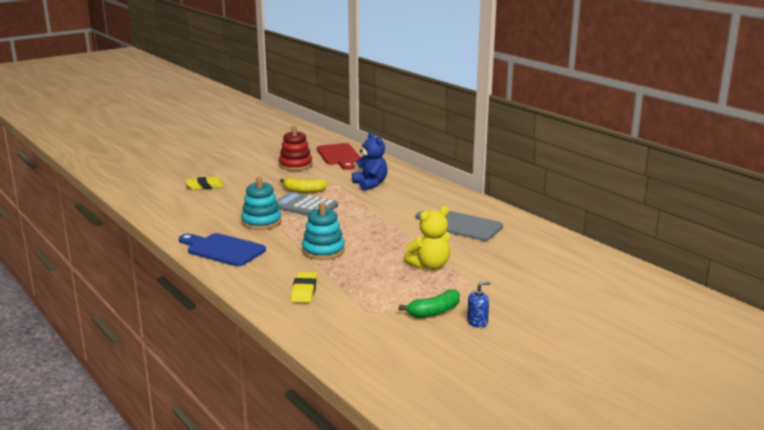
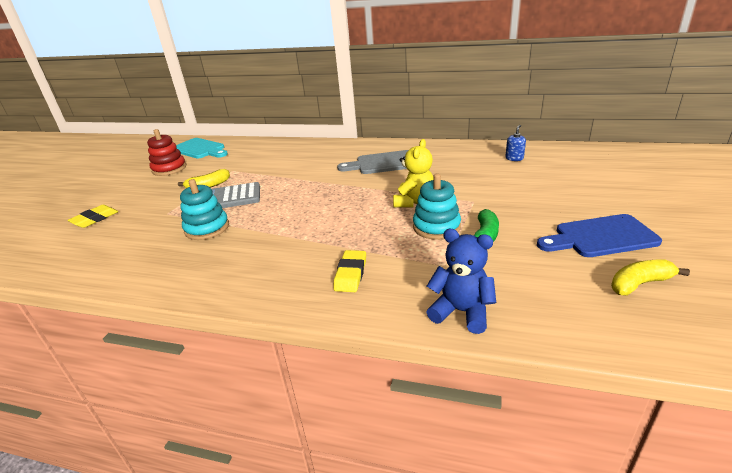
camera: 35 degrees left, 10 degrees up
blue cutting board [179,233,266,266] -> blue cutting board moved to [537,214,662,257]
yellow eraser [291,272,317,303] -> yellow eraser turned 45 degrees clockwise [333,250,366,292]
turquoise stacking toy [302,202,345,260] -> turquoise stacking toy moved to [413,173,461,240]
red cutting board [317,143,361,170] -> turquoise cutting board [176,138,228,158]
blue teddy bear [352,132,387,191] -> blue teddy bear moved to [427,229,496,334]
blue soap dispenser [467,281,490,328] -> blue soap dispenser moved to [505,125,526,161]
none -> yellow banana [611,259,690,296]

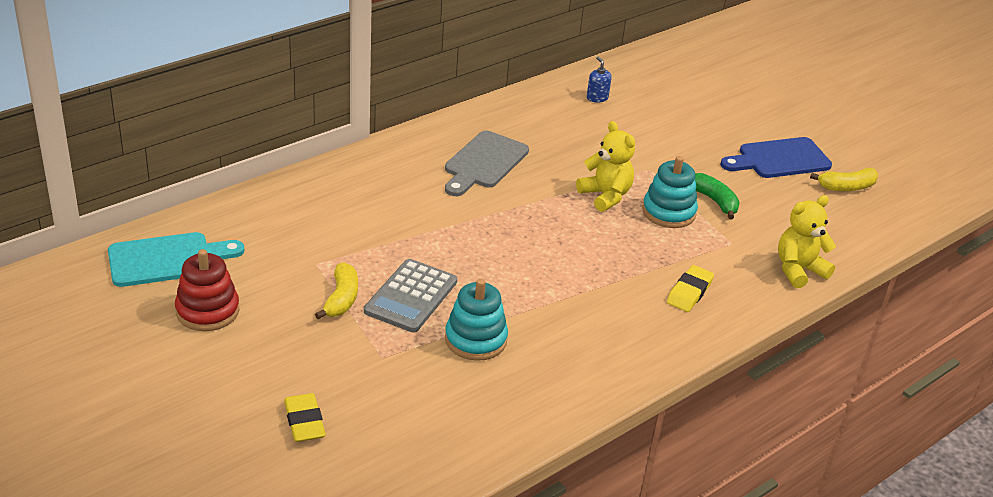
camera: 60 degrees left, 5 degrees up
yellow eraser [333,250,366,292] -> yellow eraser turned 75 degrees clockwise [667,265,714,312]
blue teddy bear [427,229,496,334] -> yellow teddy bear [778,195,836,288]
blue cutting board [537,214,662,257] -> blue cutting board turned 45 degrees clockwise [720,137,832,178]
yellow banana [611,259,690,296] -> yellow banana turned 120 degrees counterclockwise [810,168,879,191]

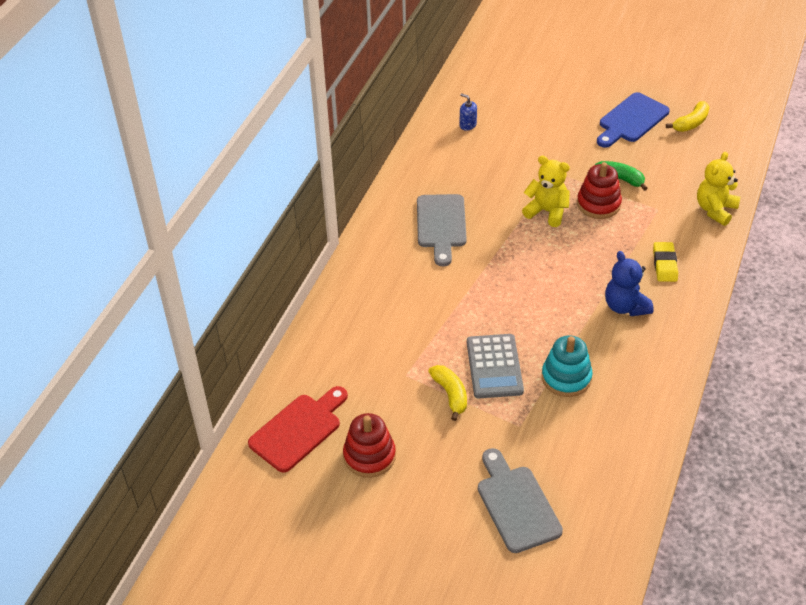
camera: 25 degrees left, 10 degrees up
turquoise cutting board [108,232,244,287] -> red cutting board [248,386,348,473]
yellow eraser [284,393,326,442] -> grey cutting board [478,448,563,553]
turquoise stacking toy [642,156,698,228] -> red stacking toy [577,162,622,219]
none -> blue teddy bear [605,251,654,316]

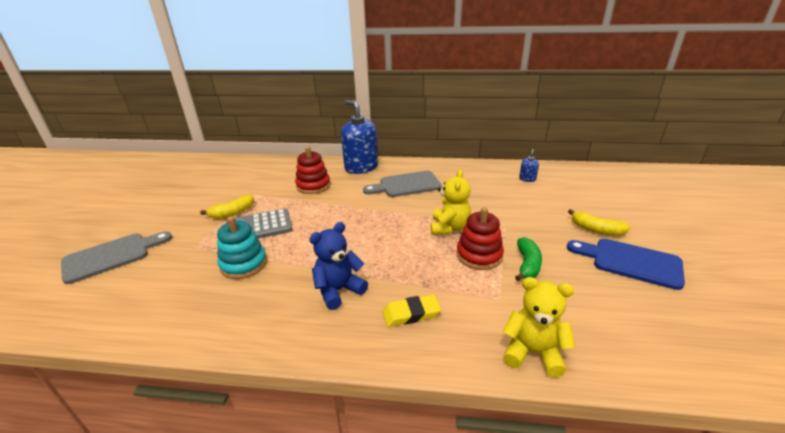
camera: 75 degrees right, 15 degrees down
red cutting board [248,386,348,473] -> none
red stacking toy [343,413,396,478] -> red stacking toy moved to [295,147,330,194]
yellow banana [666,101,710,132] -> yellow banana moved to [568,209,630,235]
none -> blue soap dispenser [341,100,378,174]

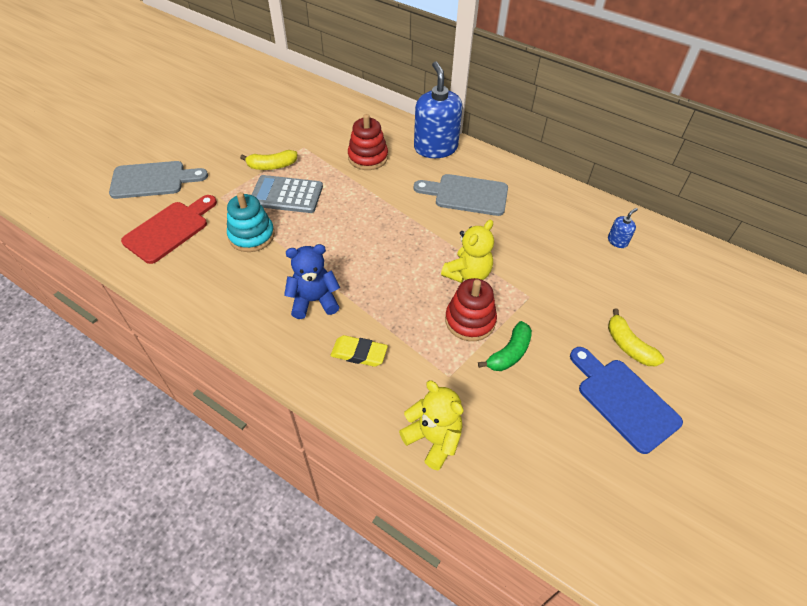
camera: 25 degrees right, 20 degrees up
none -> red cutting board [121,195,217,264]

